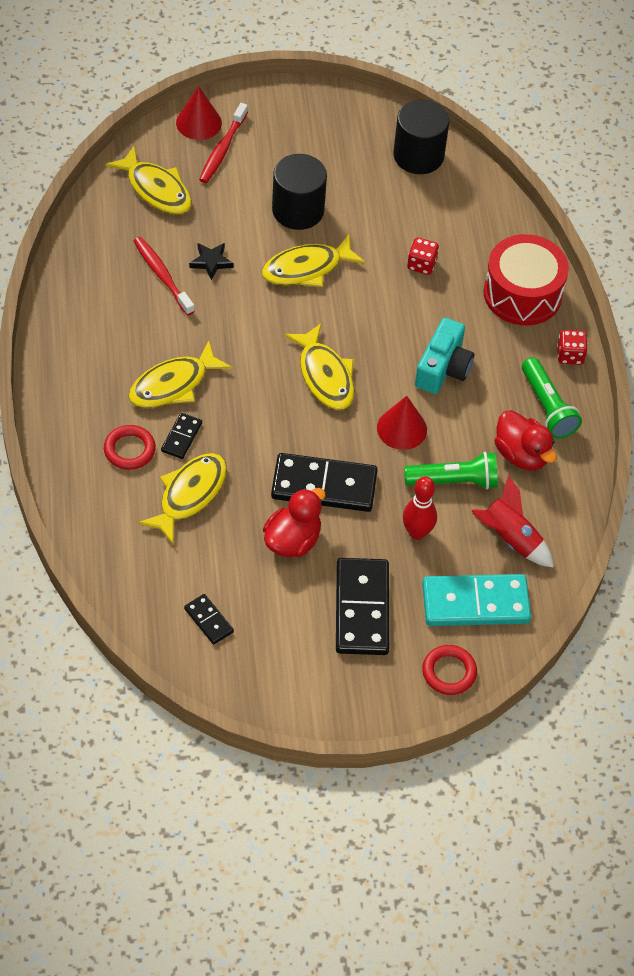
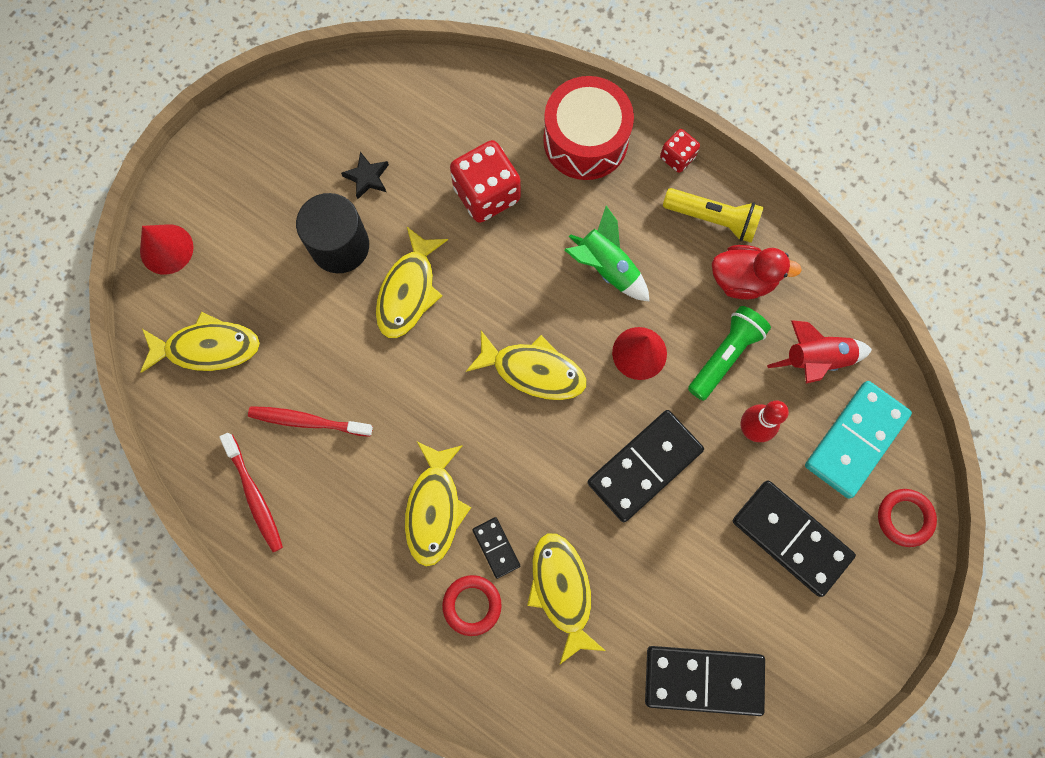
camera: 45 degrees left, 20 degrees up
black domino [184,594,234,645] -> black domino [645,646,765,716], size x2.05
black star [189,243,233,280] -> black star moved to [341,152,389,199]
red toothbrush [199,103,248,183] -> red toothbrush moved to [219,433,283,552]
red duck [263,488,325,557] -> none
black cylinder [393,100,449,174] -> none
red dice [407,238,439,275] -> red dice [450,140,521,223], size x1.88
turquoise camera [415,318,474,394] -> green rocket [565,206,650,302]
green flashlight [522,357,582,439] -> yellow flashlight [663,188,764,243]

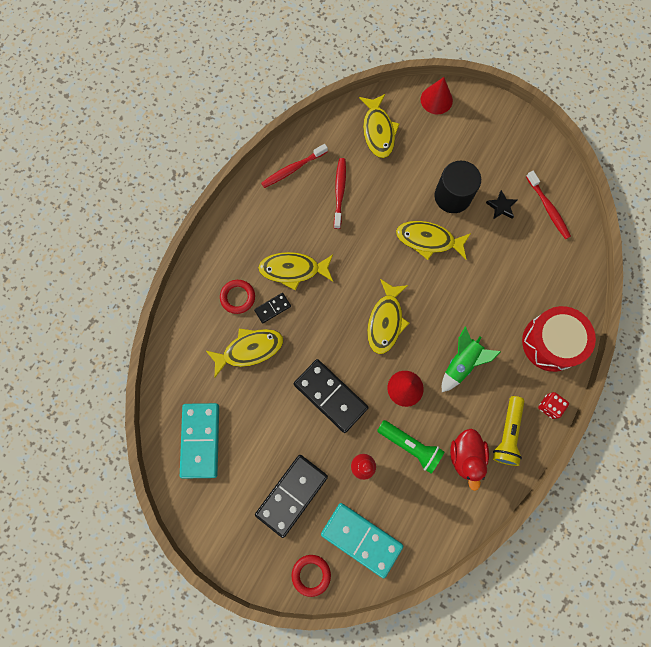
camera: 85 degrees right, 0 degrees up
red dice [450,140,521,223] -> none
black domino [645,646,765,716] -> turquoise domino [180,403,219,479]
red rocket [767,320,872,384] -> none
none -> red toothbrush [526,171,571,239]

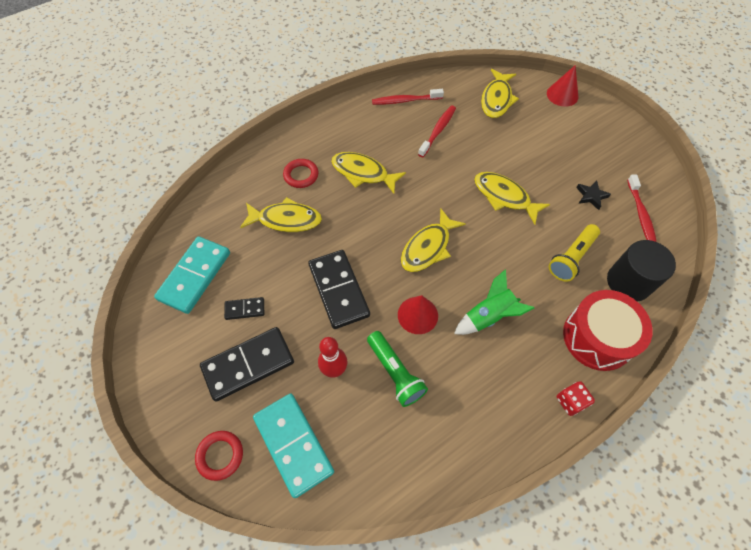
camera: 25 degrees right, 15 degrees down
black domino [254,293,291,323] -> black domino moved to [224,297,264,320]
black cylinder [435,161,481,213] -> black cylinder moved to [607,240,676,301]
red duck [450,429,489,491] -> none
yellow flashlight [493,396,524,466] -> yellow flashlight moved to [549,224,600,282]

